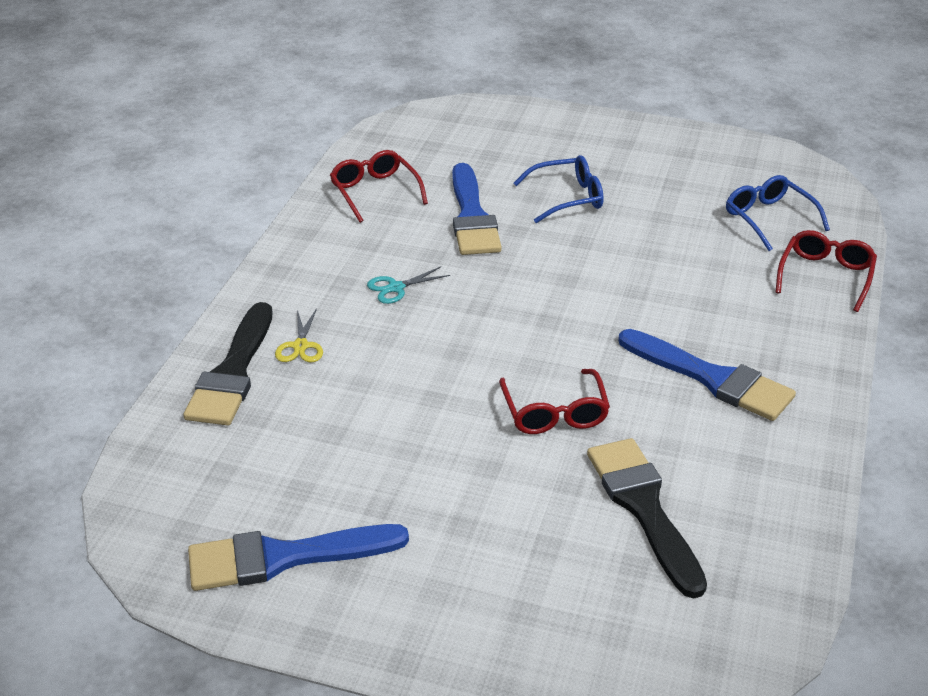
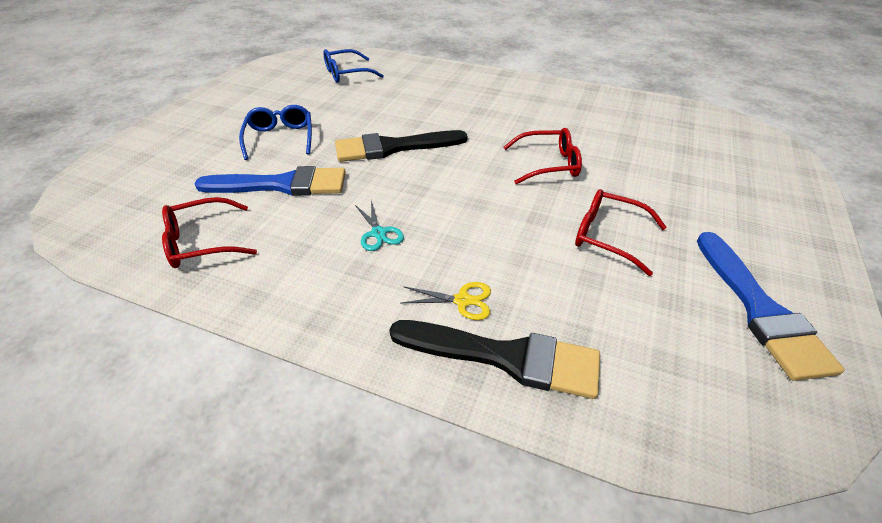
camera: 85 degrees left, 5 degrees up
black brush [587,438,707,598] -> black brush moved to [335,130,468,162]
blue brush [618,329,796,421] -> none
red glasses [775,230,877,312] -> red glasses moved to [575,189,667,276]

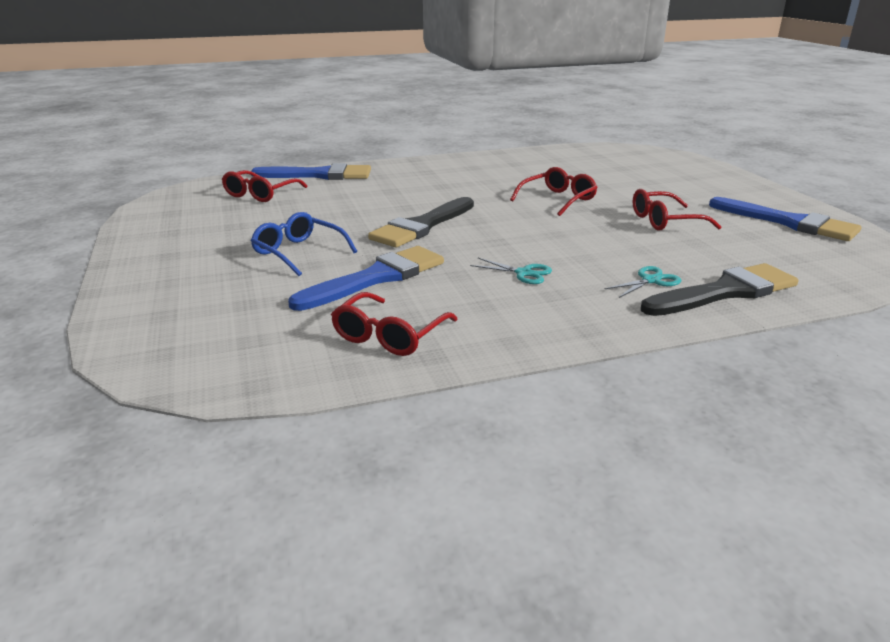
camera: 40 degrees left, 15 degrees down
blue glasses [323,49,384,83] -> red glasses [222,170,307,202]
yellow scissors [401,282,491,320] -> turquoise scissors [604,266,681,298]
none -> blue brush [251,163,371,180]

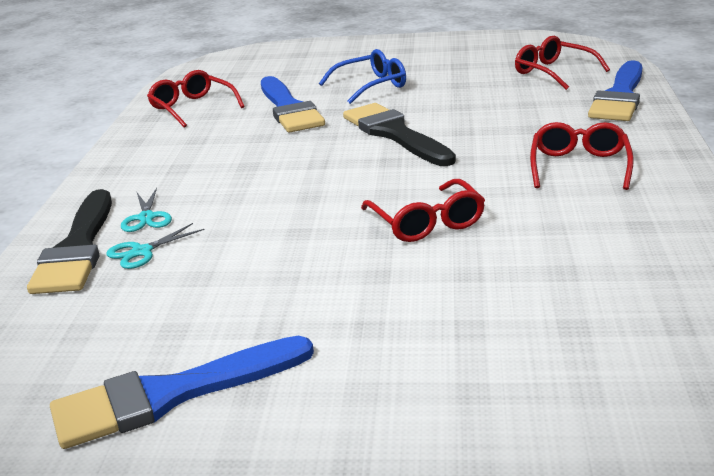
camera: 115 degrees right, 0 degrees up
turquoise scissors [470,258,552,284] -> turquoise scissors moved to [106,223,205,269]
red glasses [633,189,721,231] -> red glasses moved to [530,122,634,190]

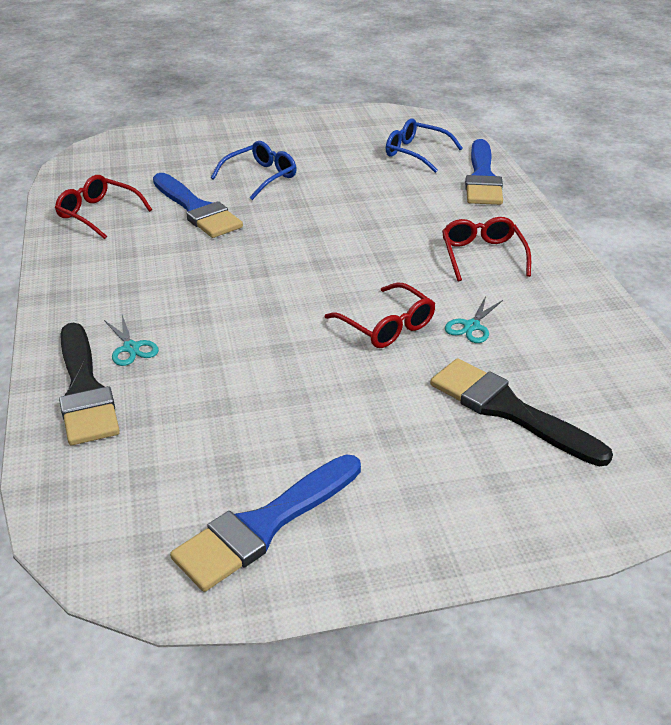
camera: 20 degrees left, 10 degrees up
turquoise scissors [106,223,205,269] -> turquoise scissors moved to [445,296,503,343]
black brush [343,103,456,166] -> black brush moved to [430,358,613,466]
red glasses [515,36,610,90] -> blue glasses [386,118,463,173]

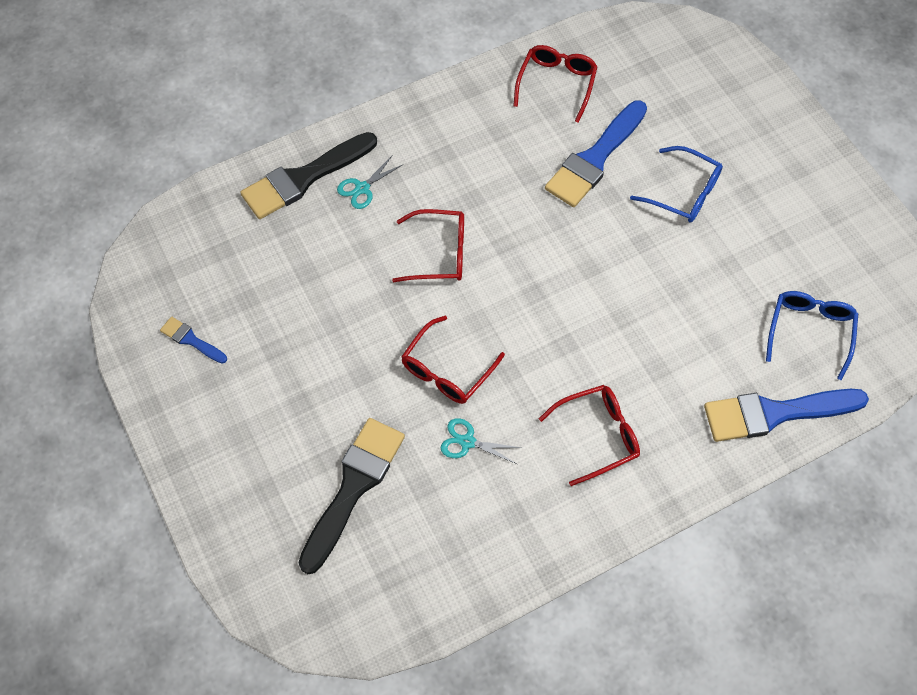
camera: 75 degrees right, 25 degrees up
blue brush [170,455,361,592] -> blue brush [160,317,227,364], size x0.48
none -> red glasses [392,209,464,282]

